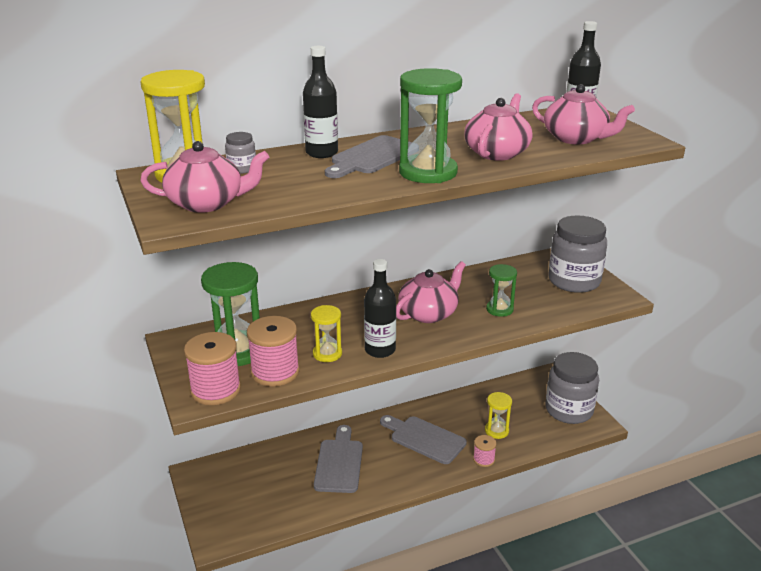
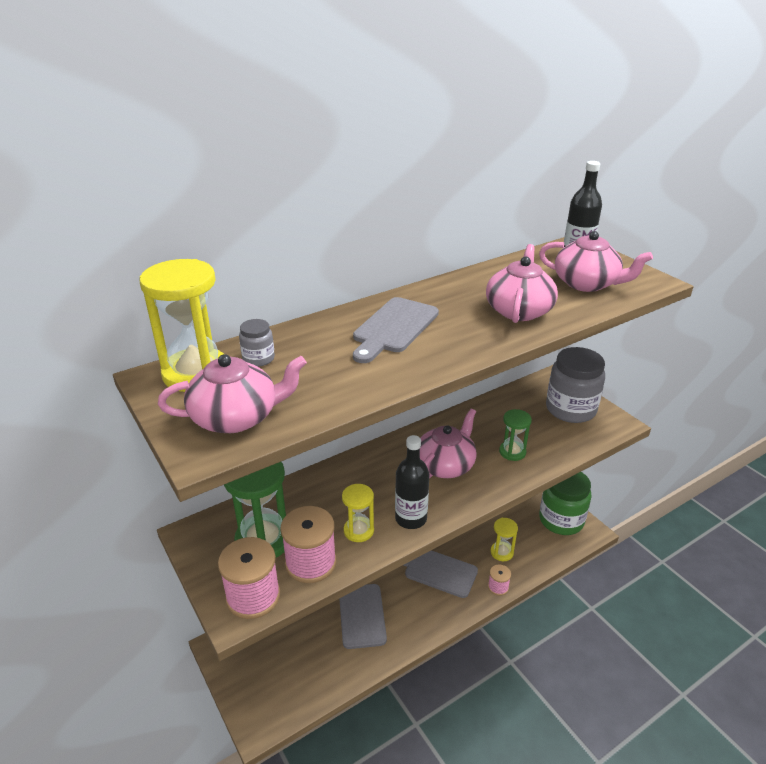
camera: 10 degrees left, 5 degrees up
black bottle [303,46,338,158] -> none
green hourglass [399,68,462,183] -> none
grey jar [545,352,599,424] -> green jar [539,472,592,535]

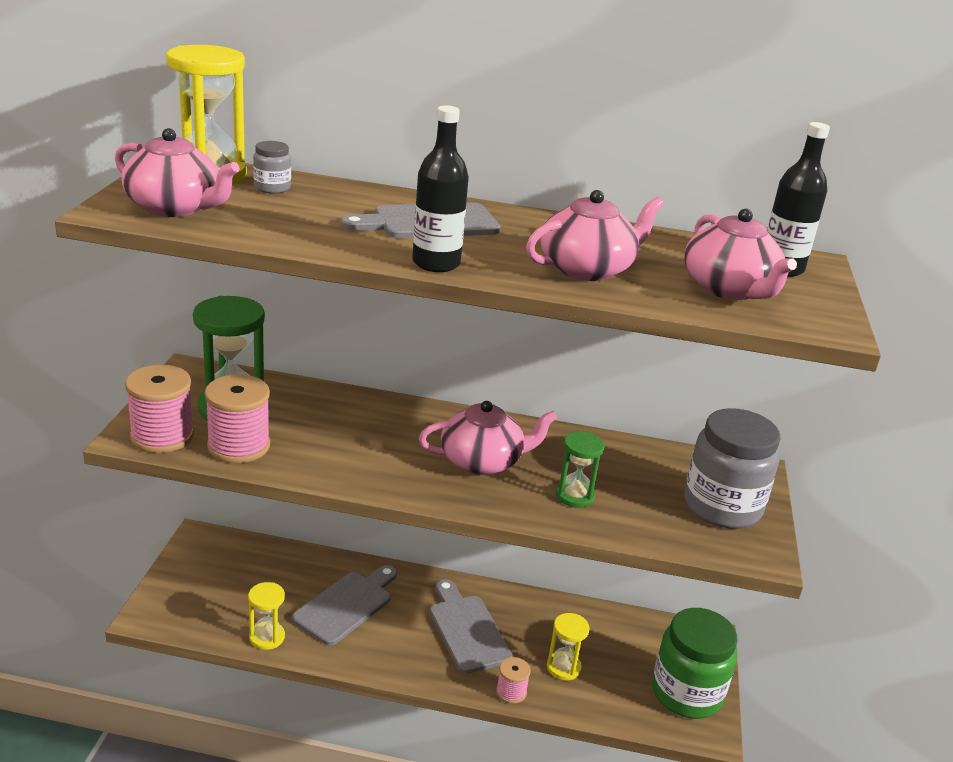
camera: 40 degrees right, 5 degrees down
yellow hourglass [342,484,374,542] -> yellow hourglass moved to [248,582,285,650]
black bottle [395,435,429,529] -> black bottle moved to [412,105,469,272]

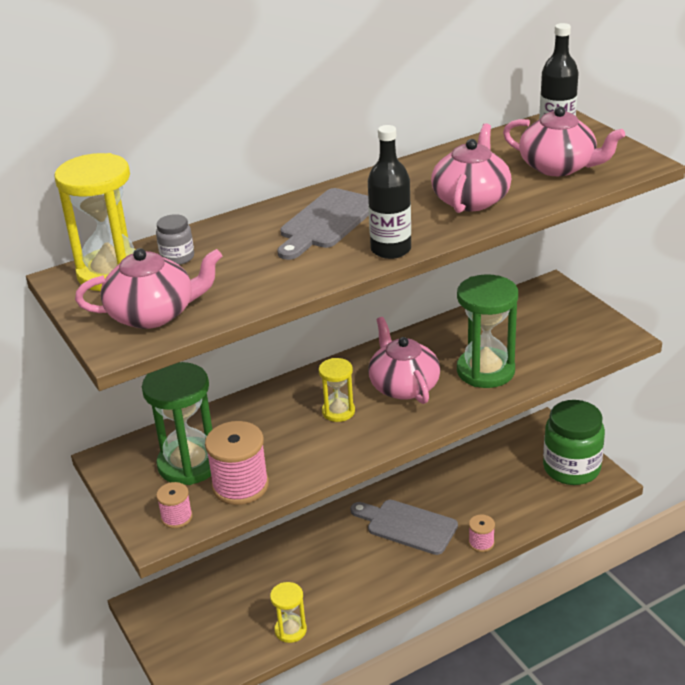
camera: 35 degrees left, 5 degrees up
pink spool [125,365,194,453] -> pink spool [156,482,193,528], size x0.54
grey cutting board [292,565,397,645] -> none
pink teapot [419,401,557,475] -> pink teapot turned 60 degrees counterclockwise [368,317,440,404]
yellow hourglass [547,613,590,680] -> yellow hourglass moved to [319,358,355,422]
green hourglass [556,431,605,508] -> green hourglass [457,274,518,388], size x1.81
grey jar [684,408,781,529] -> none

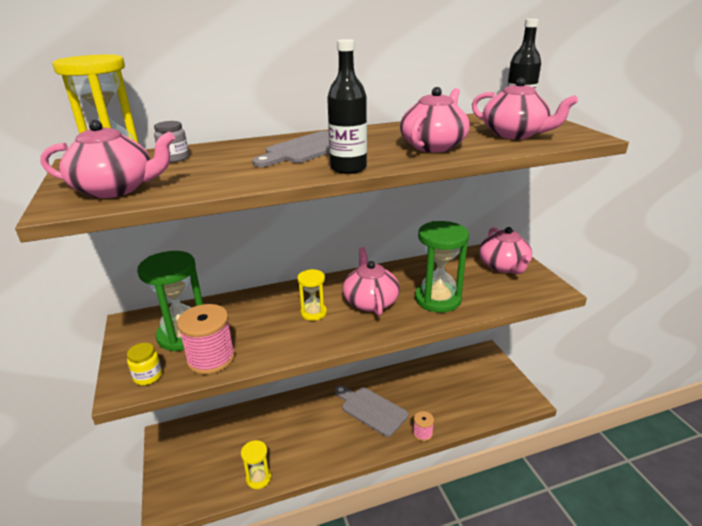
camera: 10 degrees right, 5 degrees down
pink spool [156,482,193,528] -> yellow jar [127,343,162,385]
green jar [543,400,605,485] -> none
none -> pink teapot [479,227,532,274]

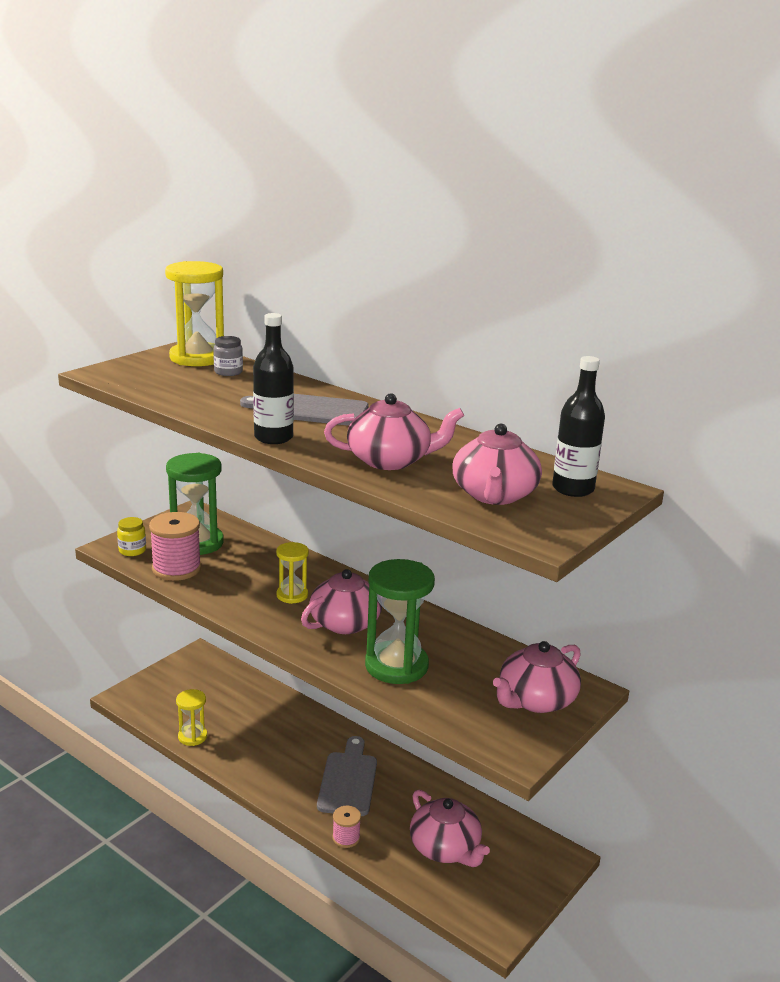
camera: 55 degrees right, 5 degrees down
pink teapot [40,120,175,198] -> pink teapot moved to [410,790,490,867]

